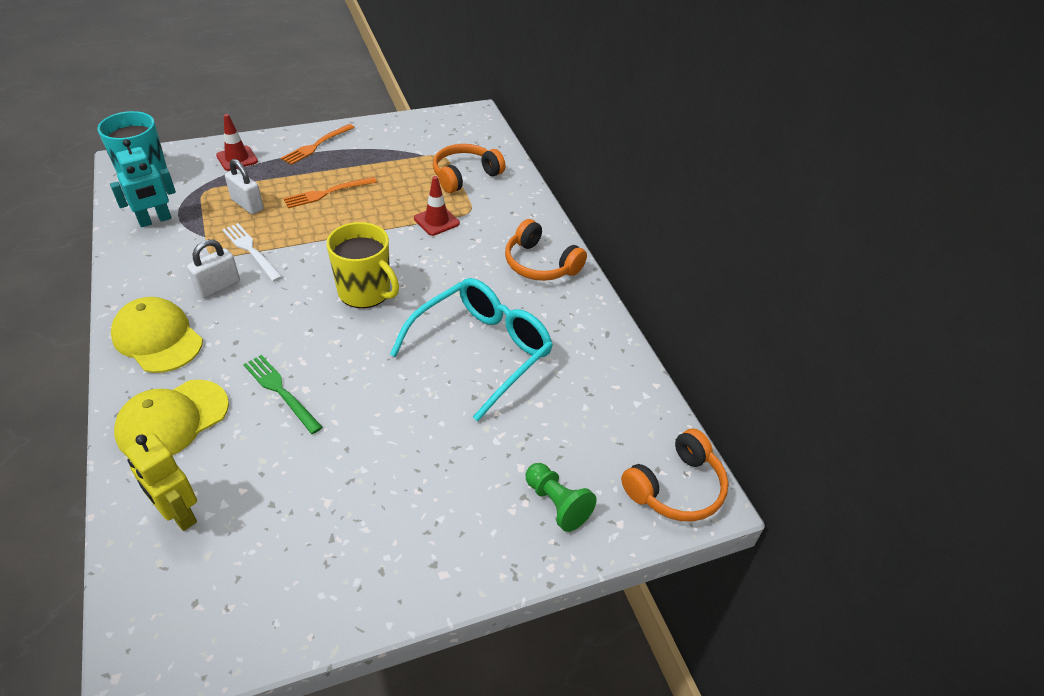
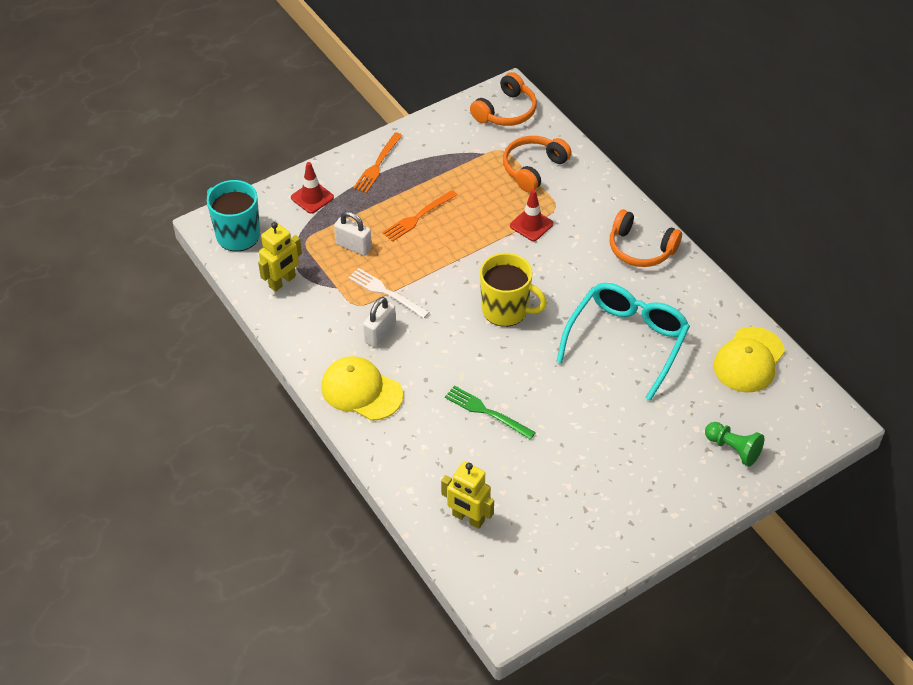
camera: 10 degrees left, 5 degrees up
turquoise robot [110,139,176,227] -> yellow robot [258,222,302,292]
yellow cap [114,380,229,456] -> yellow cap moved to [713,327,785,393]
orange headphones [621,428,728,522] -> orange headphones moved to [470,72,537,126]

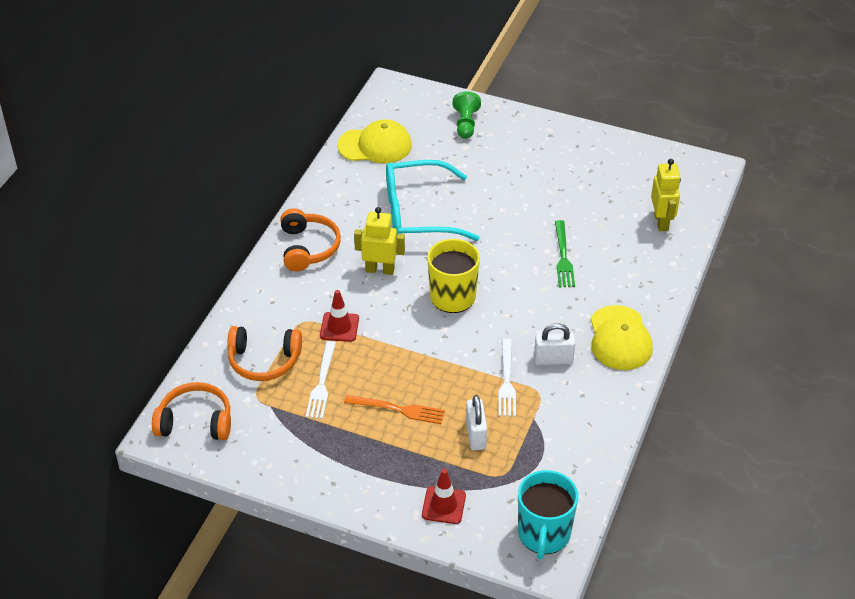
camera: 125 degrees left, 5 degrees down
yellow robot [258,222,302,292] -> yellow robot moved to [354,207,405,275]
orange fork [353,132,403,193] -> none
none -> white fork [305,341,336,419]

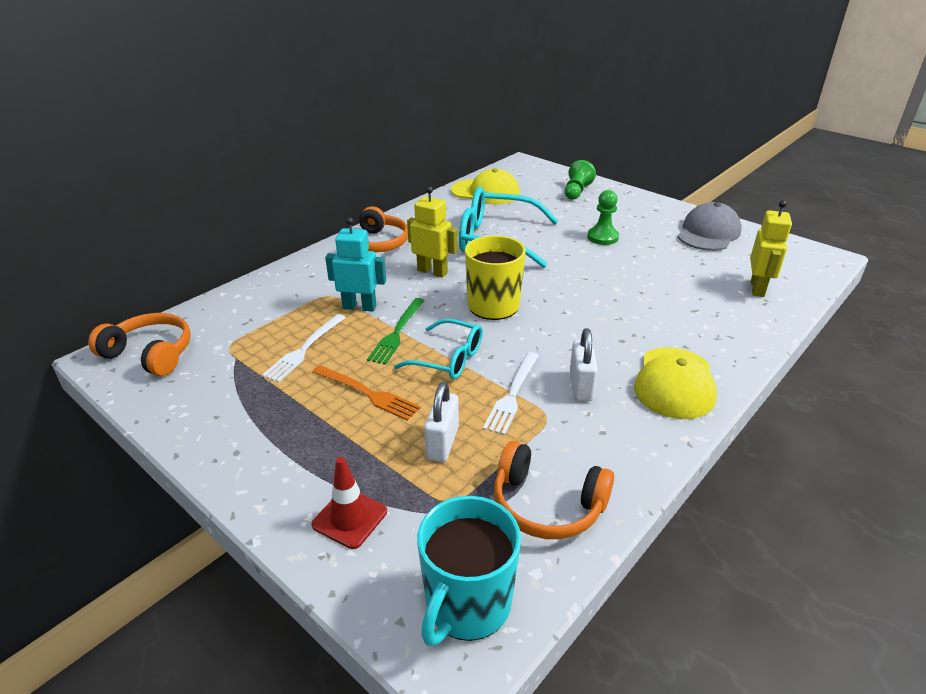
camera: 20 degrees right, 10 degrees down
orange headphones [227,326,302,381] -> orange headphones moved to [494,441,614,539]
red traffic cone [320,290,359,342] -> turquoise robot [325,217,386,312]
white padlock [534,323,576,365] -> white padlock turned 75 degrees clockwise [570,328,598,401]
green fork [555,220,575,287] -> green fork moved to [367,298,425,365]
none -> turquoise glasses [394,319,483,379]
none -> green pawn [587,190,619,245]
none -> grey cap [678,202,742,251]

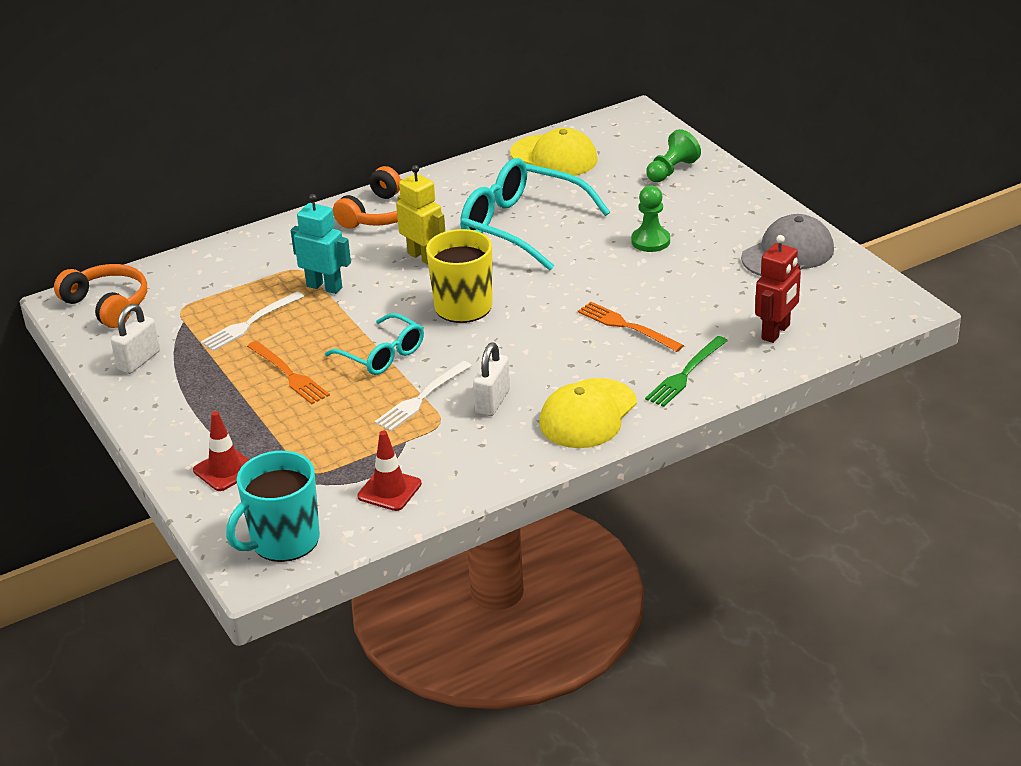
camera: 20 degrees right, 0 degrees up
green fork [367,298,425,365] -> green fork moved to [645,336,728,407]
white padlock [424,382,459,462] -> white padlock moved to [111,304,160,374]
orange headphones [494,441,614,539] -> red traffic cone [357,431,422,511]
yellow robot [750,200,792,297] -> red robot [755,235,801,343]
none -> orange fork [578,302,684,352]

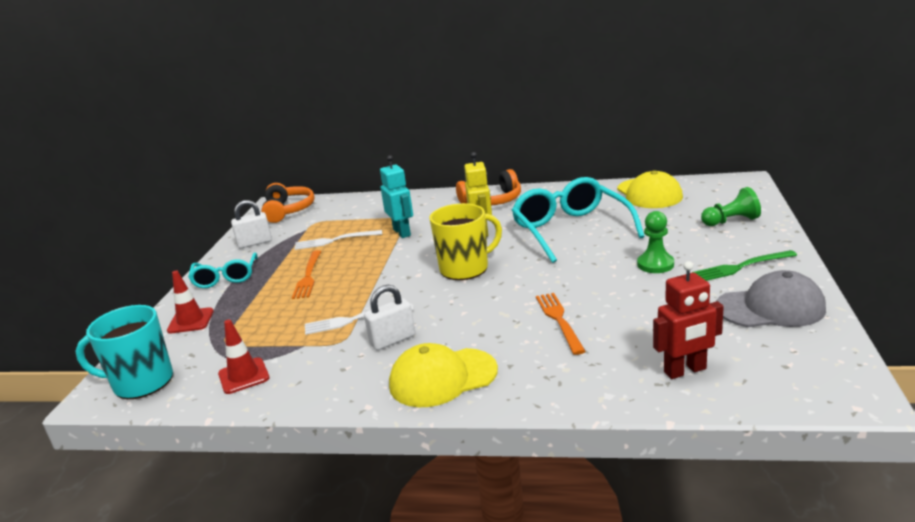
camera: 40 degrees right, 10 degrees down
turquoise glasses [325,313,424,375] -> turquoise glasses moved to [188,253,258,288]
green fork [645,336,728,407] -> green fork moved to [692,250,797,281]

